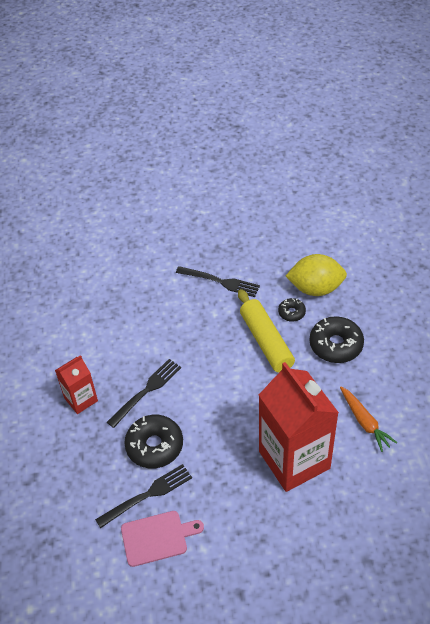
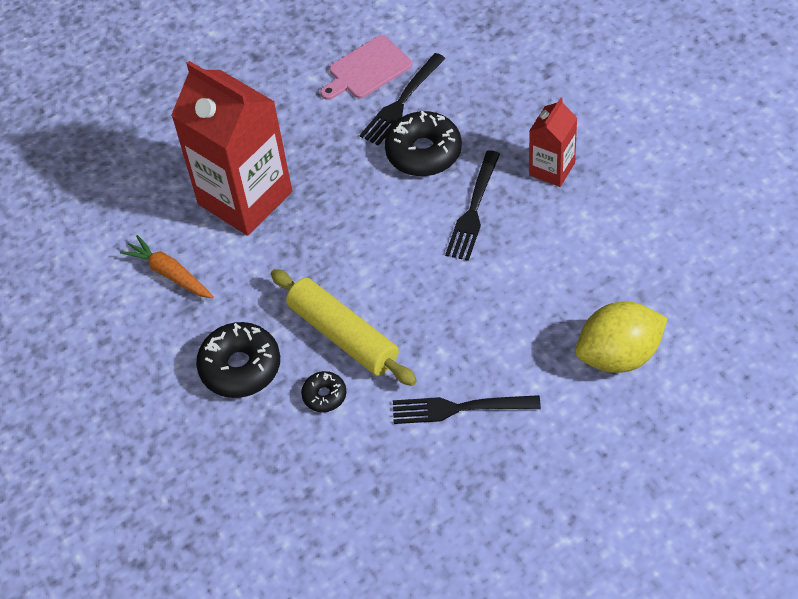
camera: 160 degrees right, 5 degrees up
yellow lemon [286,254,347,296] -> yellow lemon moved to [575,301,668,373]

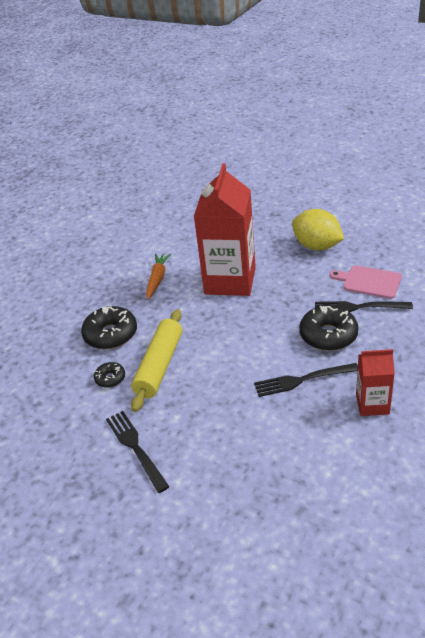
camera: 60 degrees right, 15 degrees down
yellow lemon [575,301,668,373] -> yellow lemon moved to [292,209,344,251]

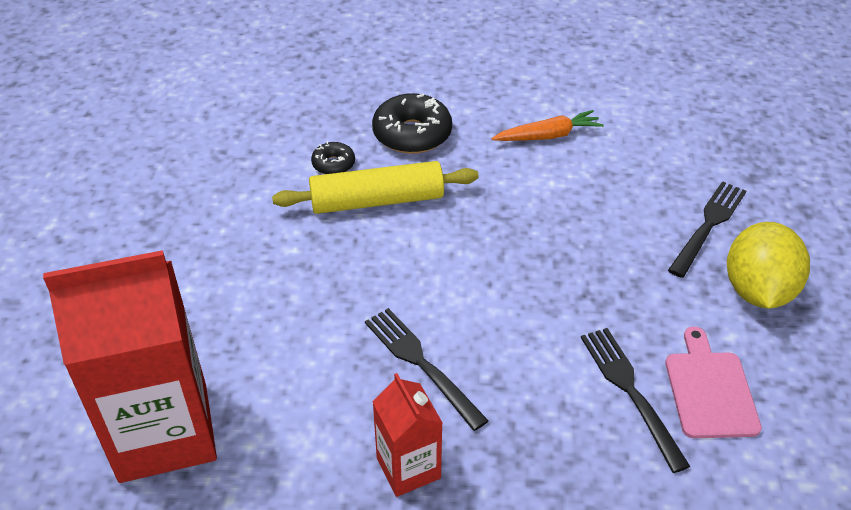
camera: 60 degrees right, 5 degrees up
black fork [106,411,169,493] -> black fork moved to [668,181,746,278]
red carton [194,163,256,296] -> red carton moved to [43,250,217,483]
black donut [299,306,358,351] -> none

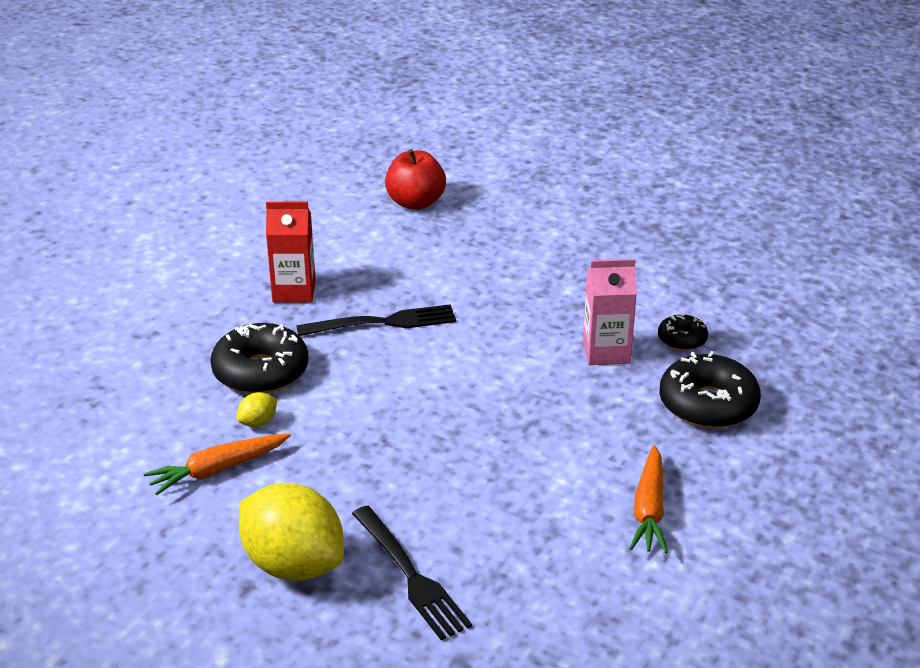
camera: 115 degrees right, 10 degrees down
red carton [43,250,217,483] -> red apple [385,149,446,210]
yellow rolling pin [272,161,479,214] -> pink carton [583,259,637,365]
black fork [581,328,690,473] -> yellow lemon [237,392,277,427]
pink cutting board [665,327,762,438] -> orange carrot [144,433,291,495]
none -> black donut [210,323,309,394]

